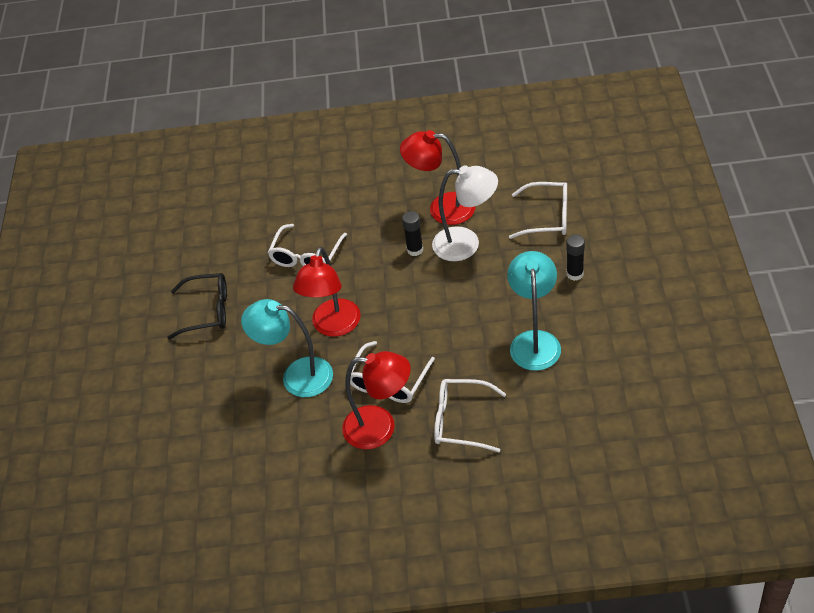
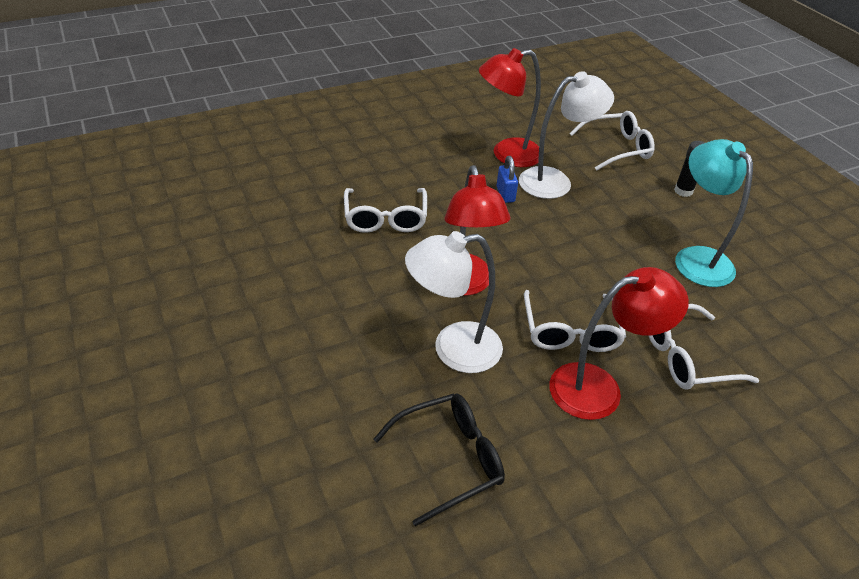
camera: 30 degrees left, 5 degrees down
black glasses [167,273,227,339] -> black glasses moved to [373,394,505,526]
turquoise lamp [241,299,333,397] -> white lamp [405,231,503,373]
black glue stick [402,211,423,256] -> blue padlock [497,156,518,203]

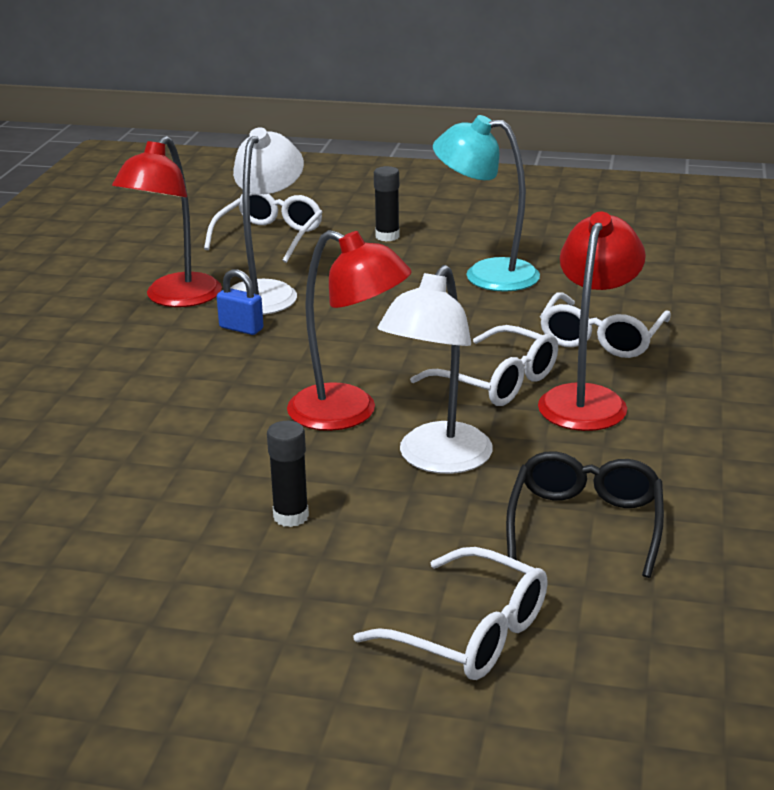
camera: 50 degrees left, 15 degrees down
white glasses [344,188,427,233] -> white glasses moved to [353,547,548,680]
none -> black glue stick [267,421,309,527]

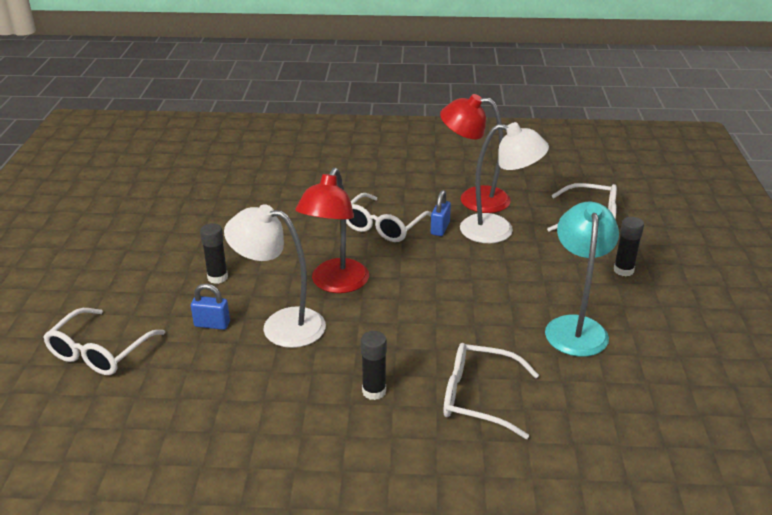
camera: 80 degrees right, 5 degrees up
white glasses [410,325,558,406] -> white glasses moved to [346,193,432,242]
black glasses [506,452,664,578] -> none
red lamp [538,212,646,431] -> black glue stick [361,331,387,400]
none -> blue padlock [191,283,230,330]

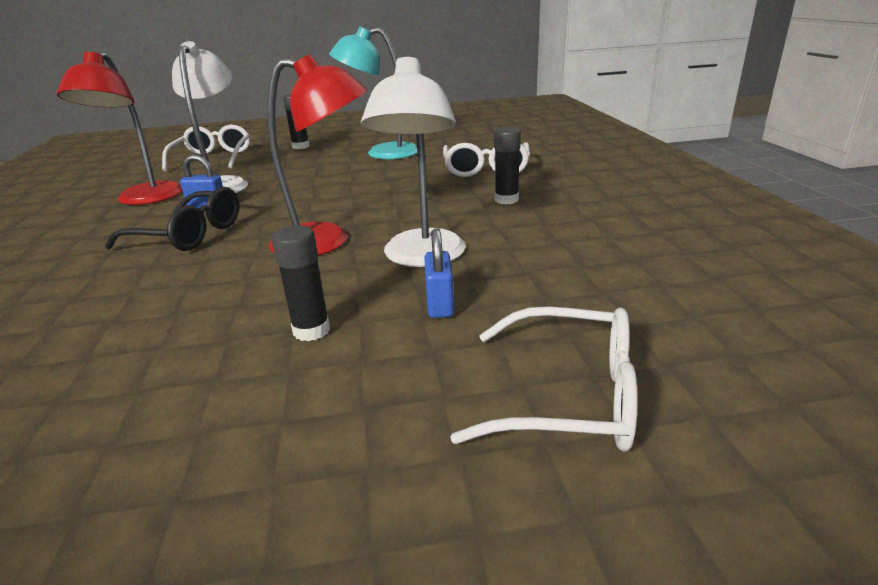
camera: 100 degrees left, 5 degrees down
white glasses [346,193,432,242] -> black glasses [105,187,239,251]

